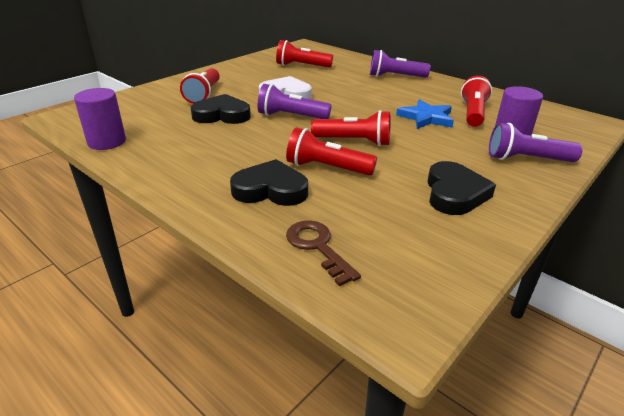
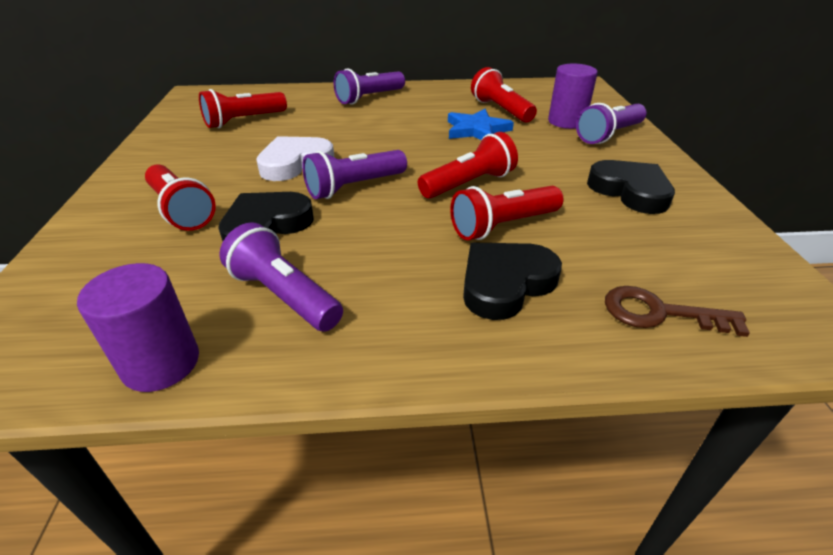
camera: 45 degrees left, 5 degrees up
none -> purple flashlight [219,222,343,332]

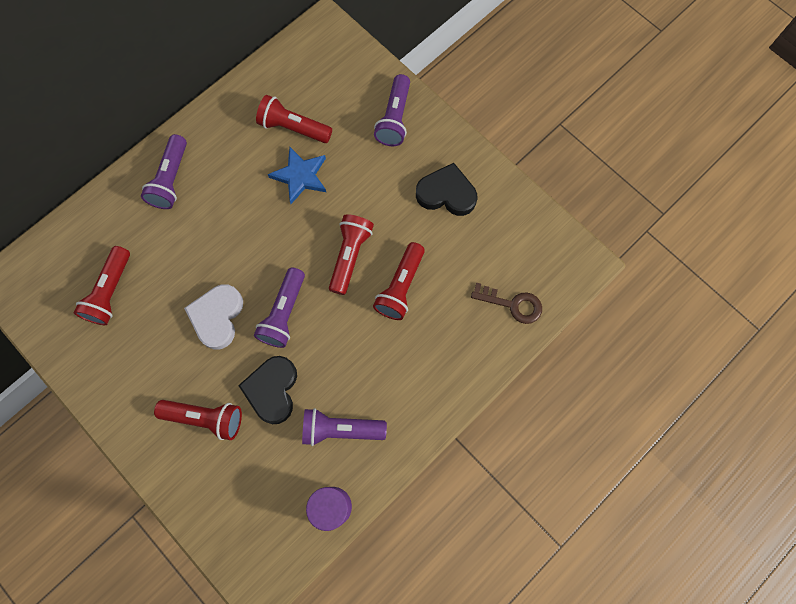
camera: 40 degrees left, 35 degrees up
black heart [463,243,562,320] -> none
purple cylinder [548,64,598,129] -> none
brown key [605,286,750,337] -> brown key turned 135 degrees counterclockwise [471,283,542,324]

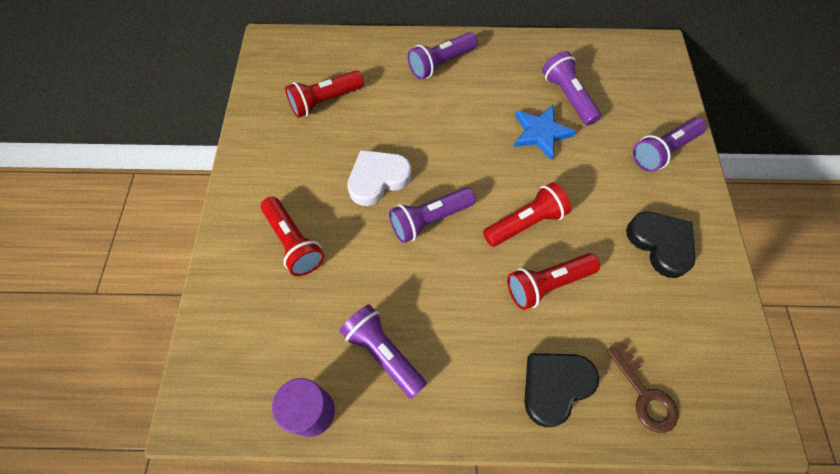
camera: 45 degrees right, 10 degrees down
black heart [238,356,297,424] -> black heart moved to [524,353,599,427]
red flashlight [256,95,332,143] -> purple flashlight [542,51,601,126]

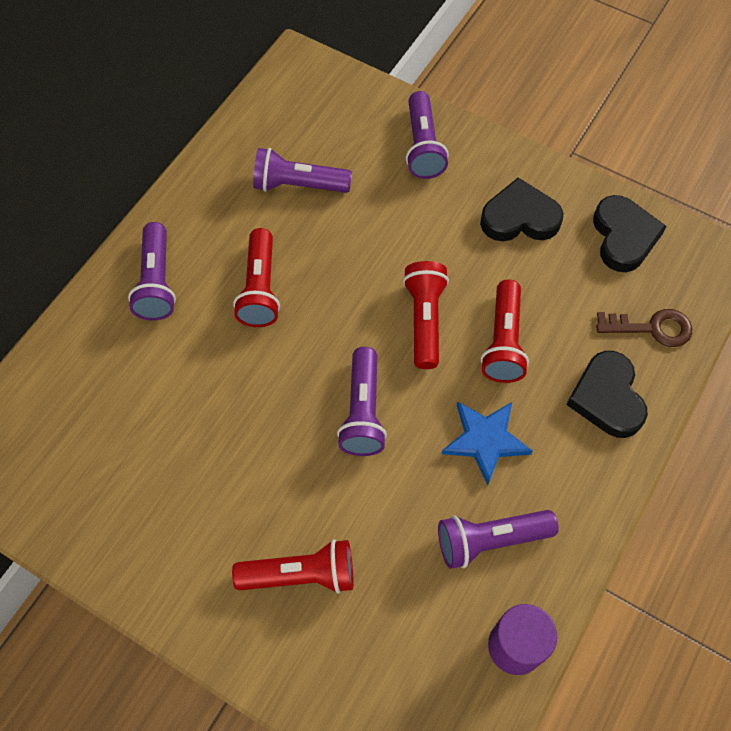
camera: 60 degrees left, 0 degrees up
red flashlight [285,70,364,118] -> red flashlight moved to [233,228,280,327]
white heart [347,150,411,206] -> none
blue star [514,105,577,160] -> blue star moved to [442,402,533,485]
none -> black heart [593,195,667,272]

